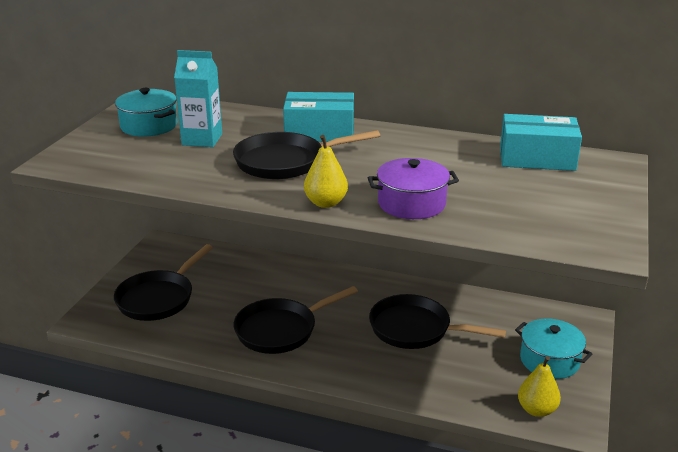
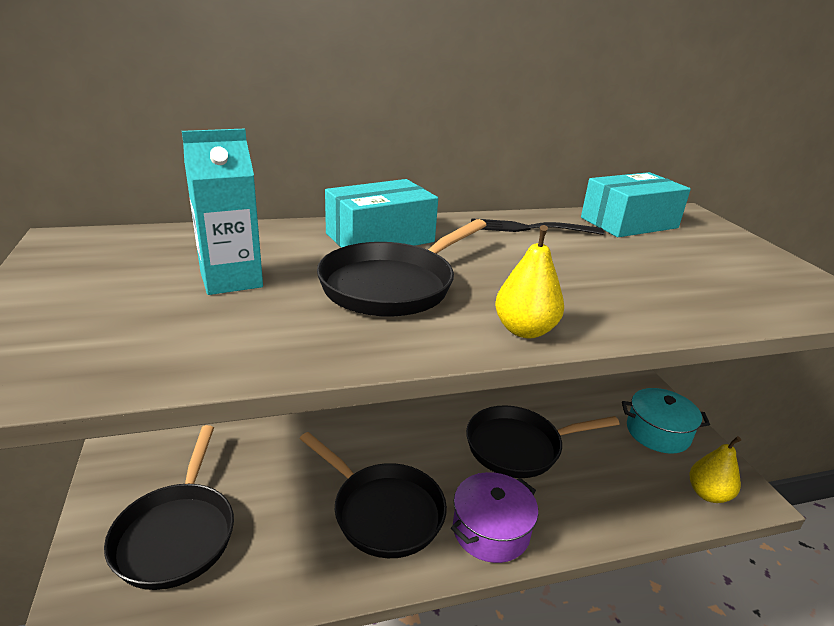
camera: 35 degrees left, 0 degrees up
turquoise pot [115,88,177,137] -> none
black pan [234,286,358,354] -> black pan turned 75 degrees counterclockwise [300,432,447,558]
purple pot [368,158,459,219] -> purple pot moved to [451,472,538,563]
none -> black fork [471,218,604,235]

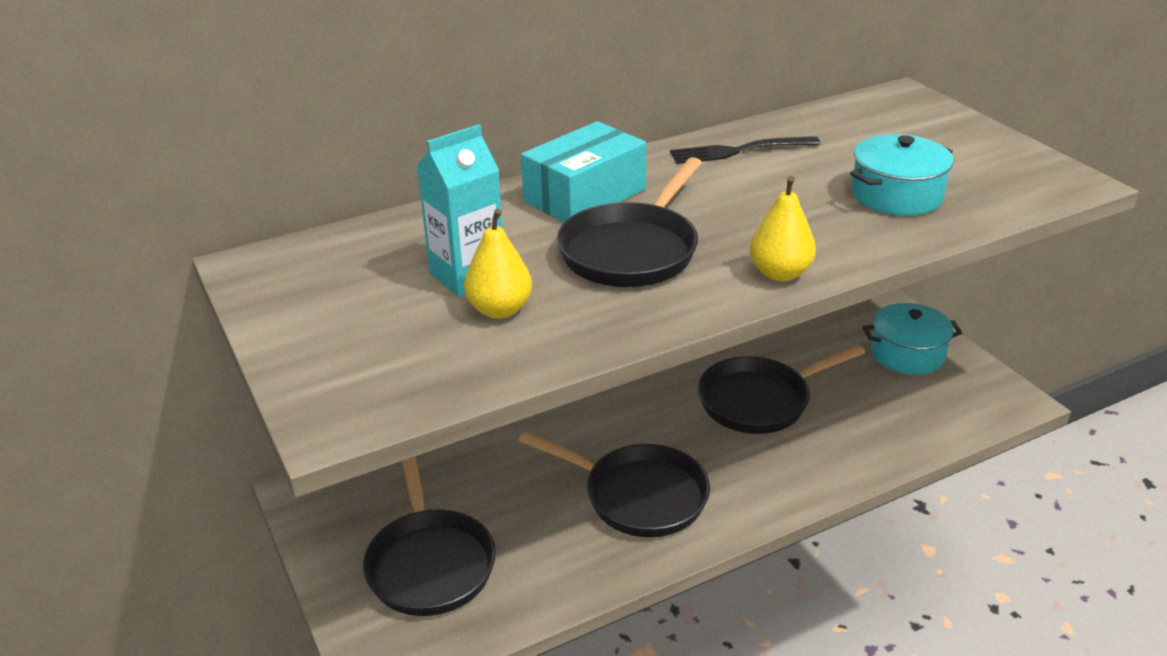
camera: 10 degrees left, 5 degrees up
purple pot [451,472,538,563] -> none
turquoise box [581,172,691,237] -> none
yellow pear [690,436,741,503] -> yellow pear moved to [464,209,532,319]
none -> turquoise pot [850,134,954,216]

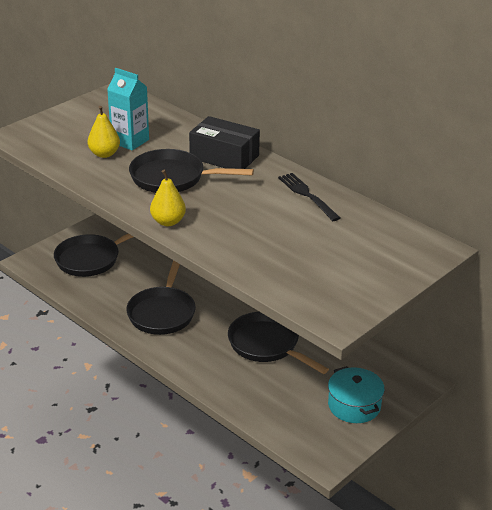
camera: 70 degrees right, 0 degrees up
turquoise box [521,121,647,222] -> black box [189,116,260,169]
turquoise pot [850,134,954,216] -> none

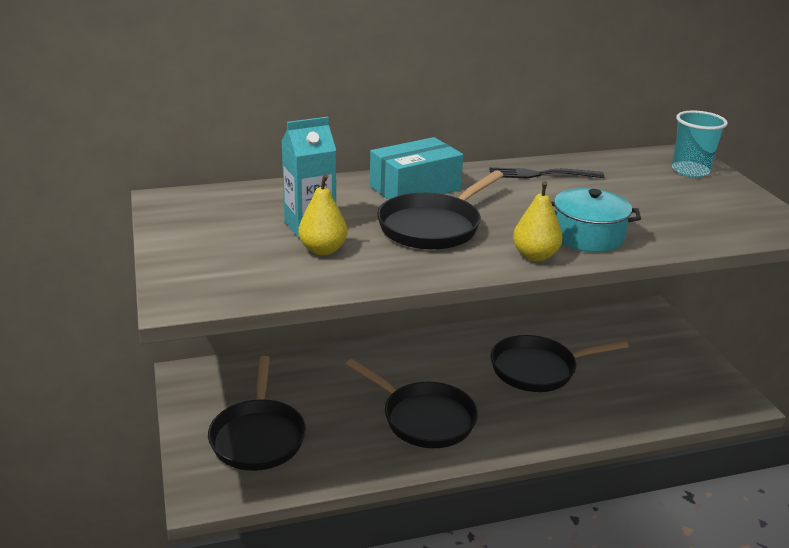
camera: 60 degrees left, 5 degrees down
black box [189,116,260,169] -> turquoise box [370,137,463,200]
turquoise pot [328,366,385,423] -> turquoise pot moved to [551,188,641,252]
none -> turquoise cup [672,111,728,177]

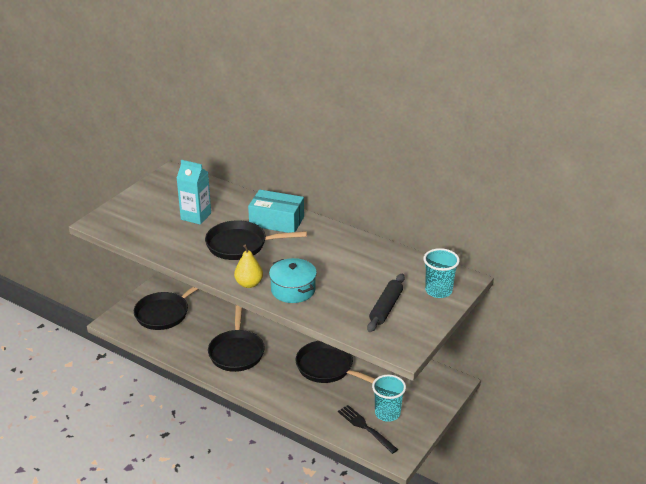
camera: 50 degrees right, 5 degrees up
yellow pear [298,174,347,255] -> none
black fork [489,167,604,179] -> black fork moved to [338,405,398,454]
none -> black rolling pin [367,274,405,332]
none -> turquoise cup [372,375,406,422]

